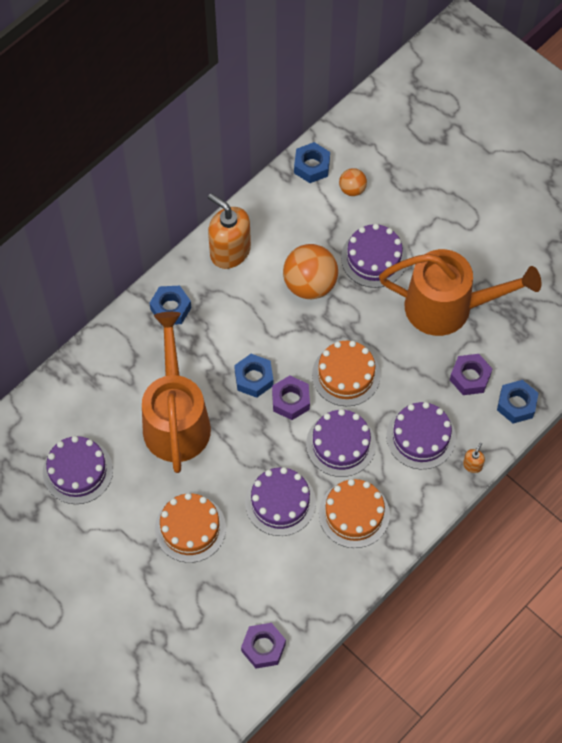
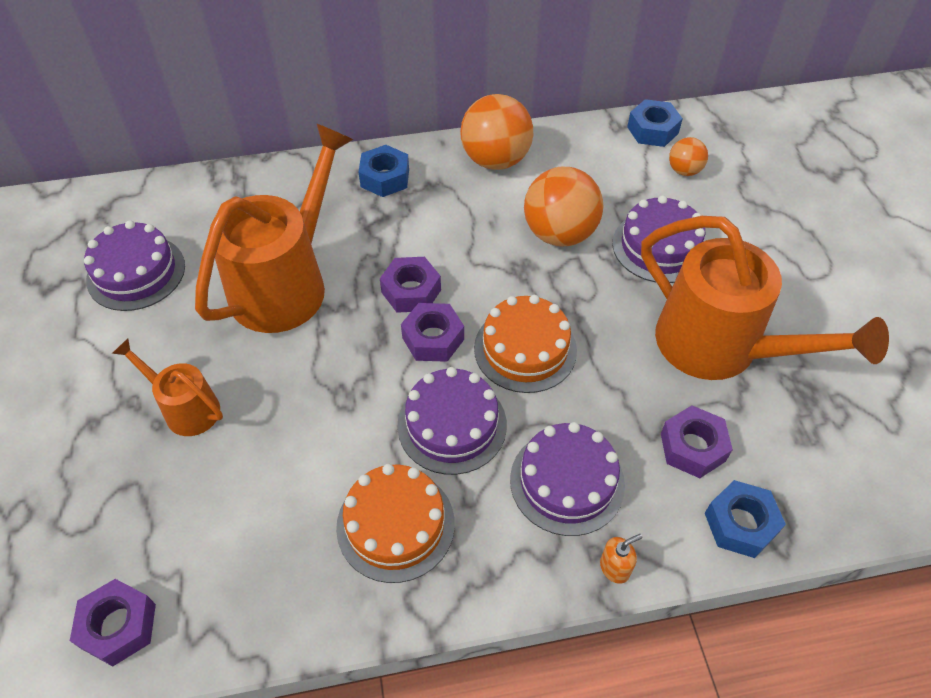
camera: 35 degrees right, 10 degrees down
orange cake [155,493,226,563] -> orange watering can [112,339,223,436]
orange soap dispenser [208,193,251,269] -> orange ball [460,94,533,170]
blue nut [234,354,273,398] -> purple nut [380,257,441,313]
purple cake [245,467,316,536] -> none

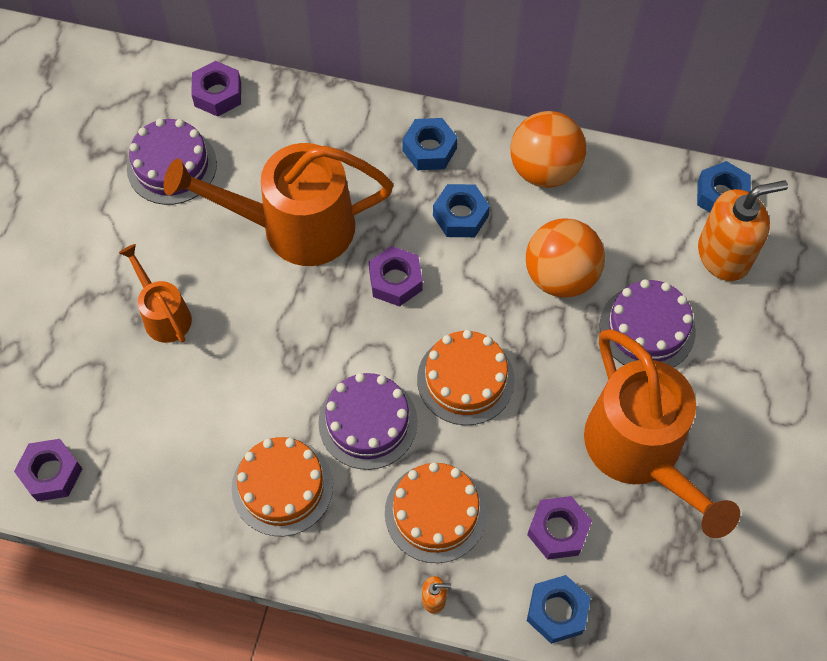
camera: 25 degrees right, 10 degrees up
orange watering can [195,124,353,333] -> orange watering can turned 150 degrees counterclockwise [163,143,393,266]
purple nut [401,303,464,362] -> purple nut moved to [191,61,241,117]
purple cake [510,422,625,536] -> orange cake [385,462,487,563]
orange ball [669,137,708,176] -> orange soap dispenser [698,180,788,281]
none -> blue nut [433,184,490,237]

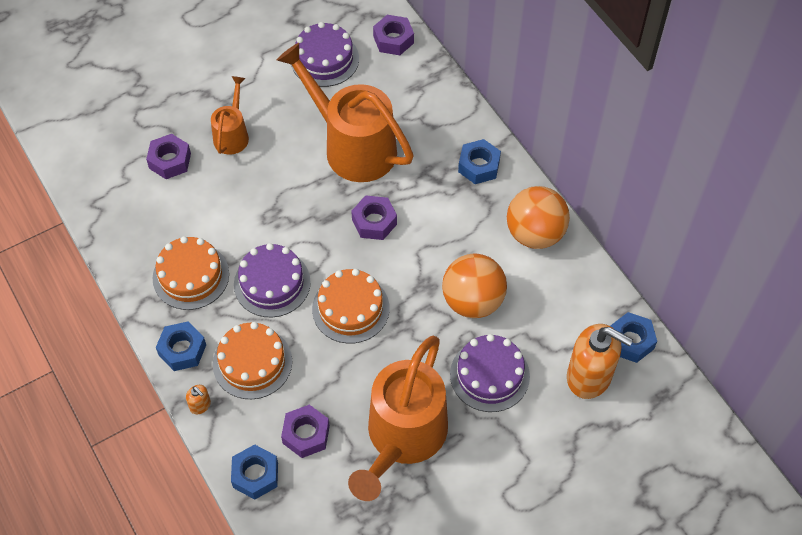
camera: 45 degrees right, 5 degrees down
purple nut [14,439,83,502] -> purple nut moved to [146,134,191,179]
blue nut [433,184,490,237] -> blue nut moved to [156,321,206,371]

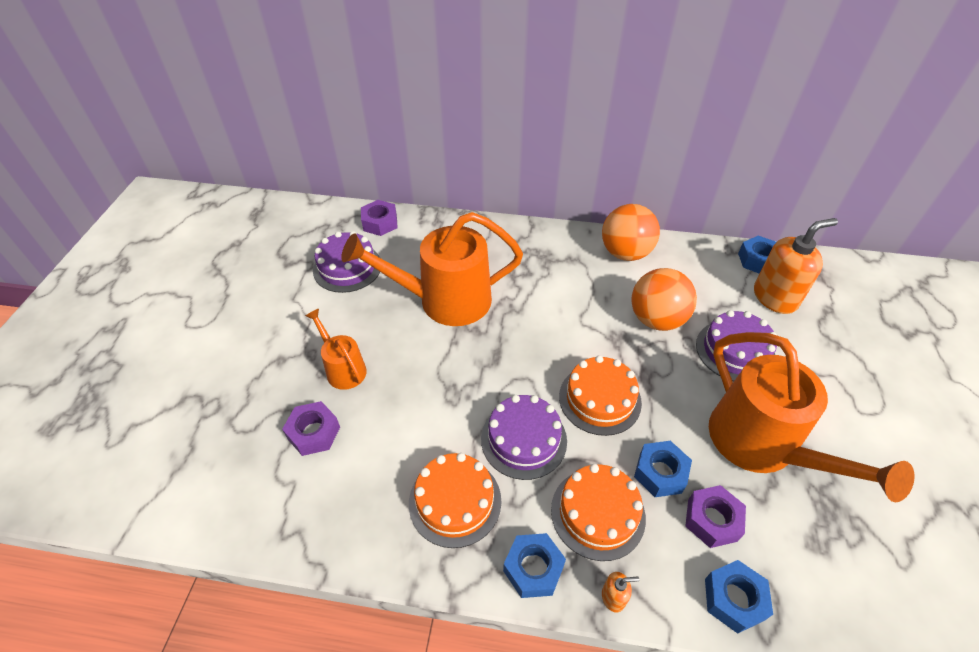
camera: 50 degrees left, 10 degrees down
purple nut [351,195,397,240] -> none
blue nut [458,139,501,184] -> blue nut moved to [634,441,692,497]

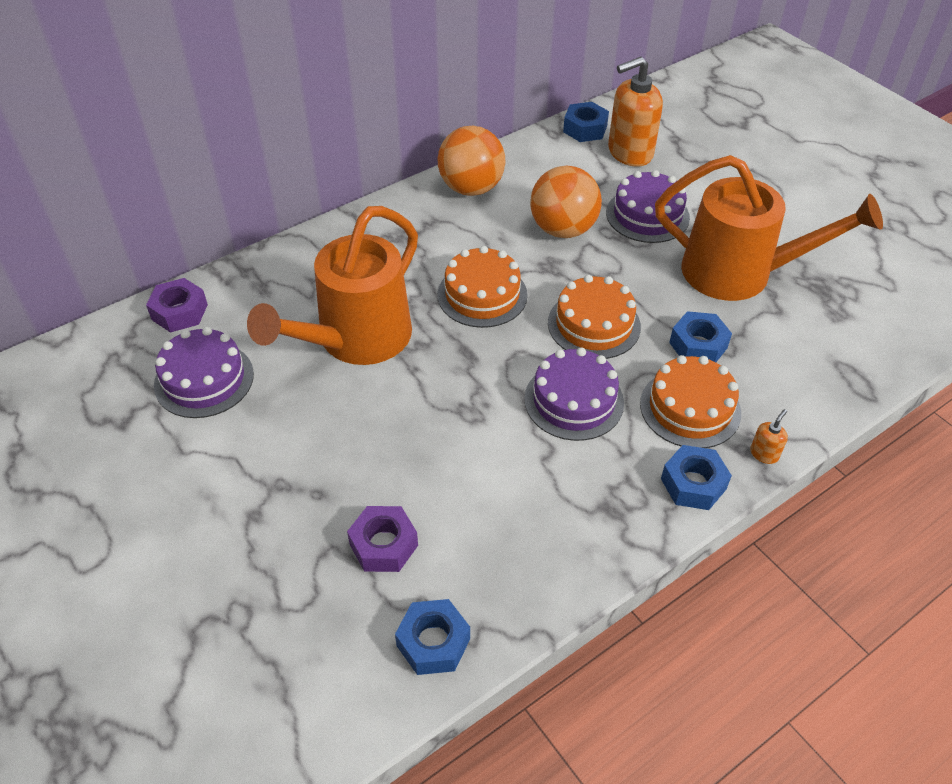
camera: 45 degrees left, 0 degrees up
orange watering can [305,308,367,390] -> none
orange cake [409,453,501,548] -> orange cake moved to [437,246,528,328]
purple nut [685,485,746,548] -> none
blue nut [705,560,773,634] -> blue nut moved to [395,599,470,675]
orange soap dispenser [754,218,838,314] -> orange soap dispenser turned 135 degrees counterclockwise [608,57,663,167]

